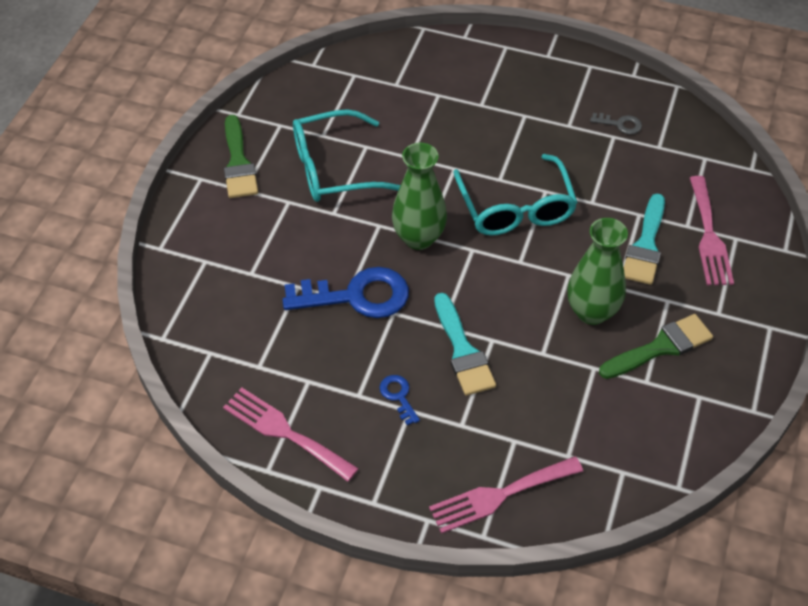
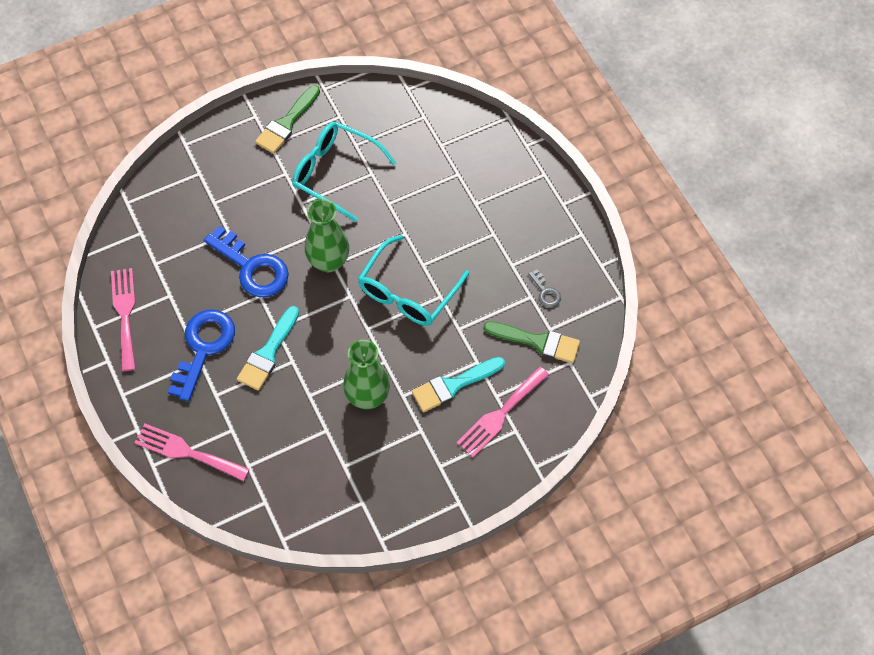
camera: 45 degrees right, 10 degrees up
blue key [379,375,420,426] -> blue key [168,309,235,401], size x2.20
green brush [599,314,713,379] -> green brush moved to [483,321,580,363]

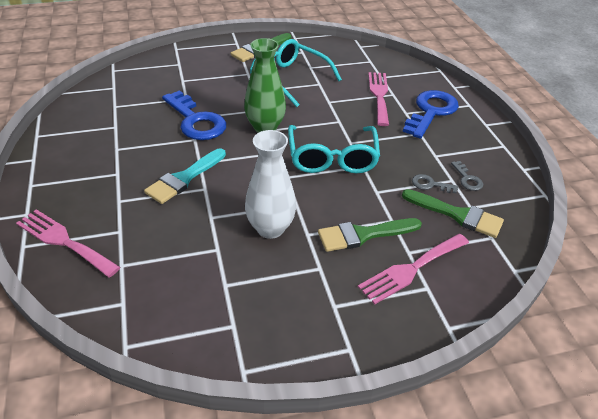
camera: 10 degrees right, 20 degrees down
pink fork [111,268,136,371] -> pink fork moved to [368,72,389,126]
blue key [168,309,235,401] -> blue key moved to [403,90,459,139]
green vase [343,340,390,409] -> white vase [245,130,296,239]
turquoise glasses [358,235,469,326] -> turquoise glasses turned 45 degrees counterclockwise [288,125,380,173]
turquoise brush [412,357,505,412] -> green brush [318,218,422,252]
none -> grey key [412,174,458,193]

